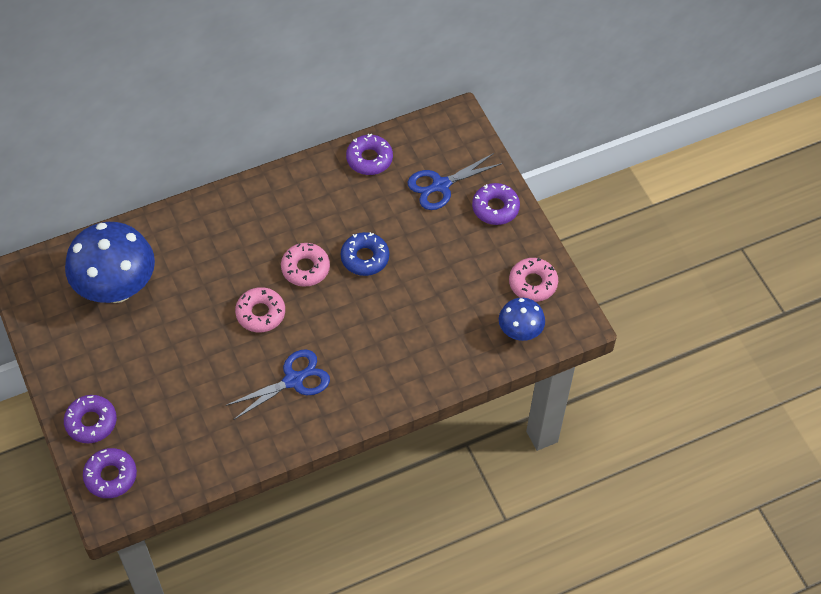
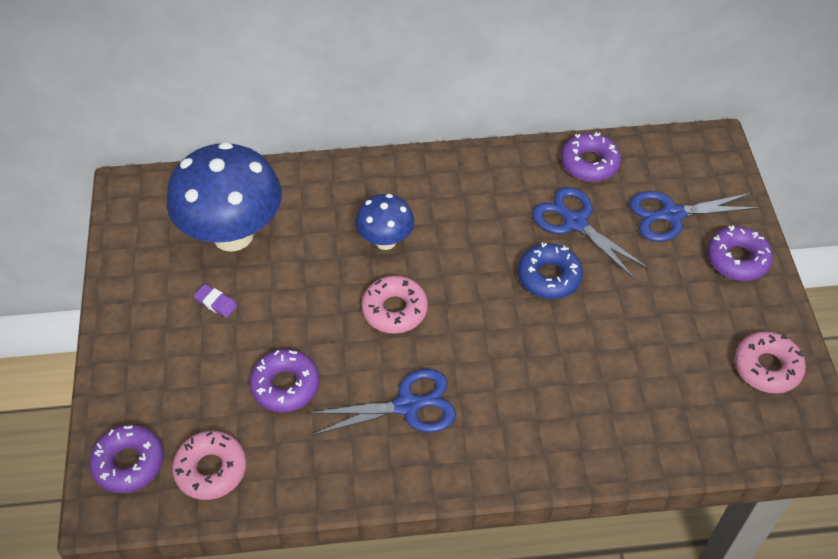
camera: 20 degrees right, 5 degrees down
purple donut [64,395,117,443] -> purple donut moved to [249,349,319,412]
pink donut [281,243,330,287] -> pink donut moved to [172,431,246,500]
blue mushroom [499,298,545,341] -> blue mushroom moved to [355,194,414,250]
none -> purple eraser [194,284,237,318]
none -> blue scissors [532,187,649,280]

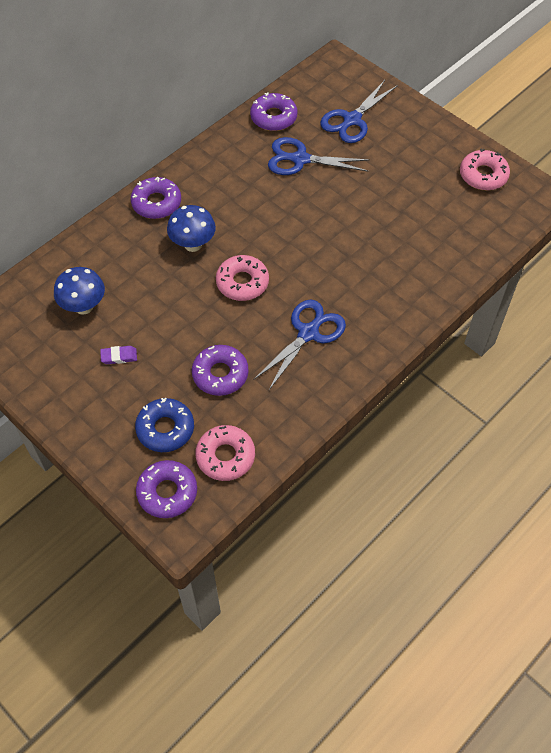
camera: 40 degrees left, 5 degrees up
blue mushroom [166,142,282,252] -> blue mushroom [54,267,105,315], size x0.53
blue donut [518,243,583,299] -> blue donut moved to [135,398,194,452]
purple donut [707,225,773,281] -> purple donut moved to [131,177,181,219]

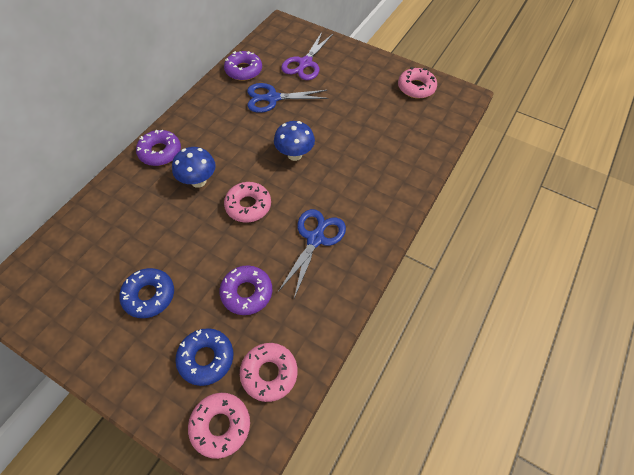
camera: 15 degrees left, 0 degrees up
blue mushroom [54,267,105,315] -> blue mushroom moved to [274,121,315,161]
purple eraser [100,346,137,364] -> blue donut [119,268,174,318]
purple donut [136,460,197,518] -> pink donut [188,393,250,459]
blue scissors [320,80,398,143] -> purple scissors [281,32,333,80]

